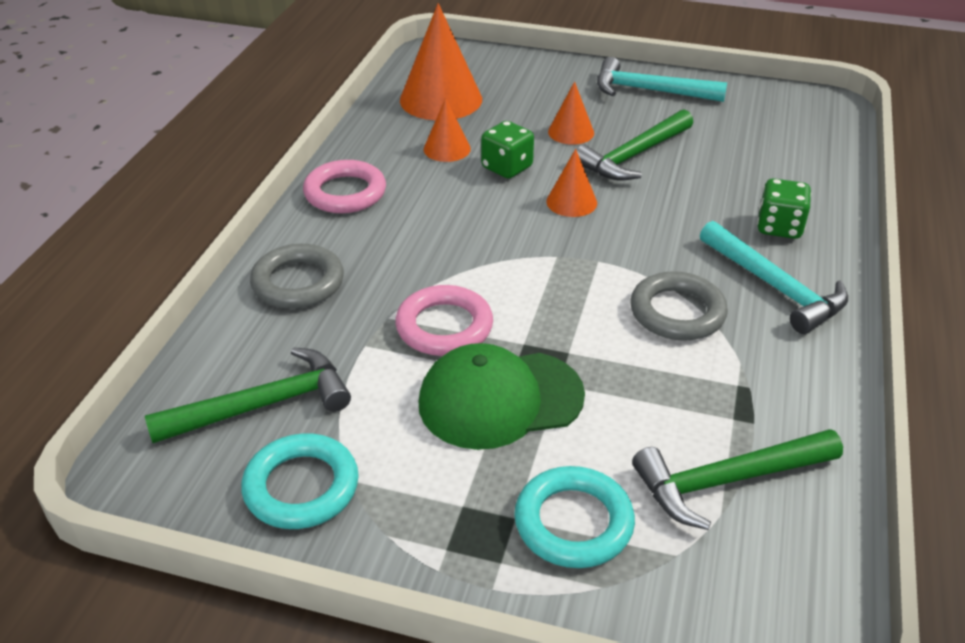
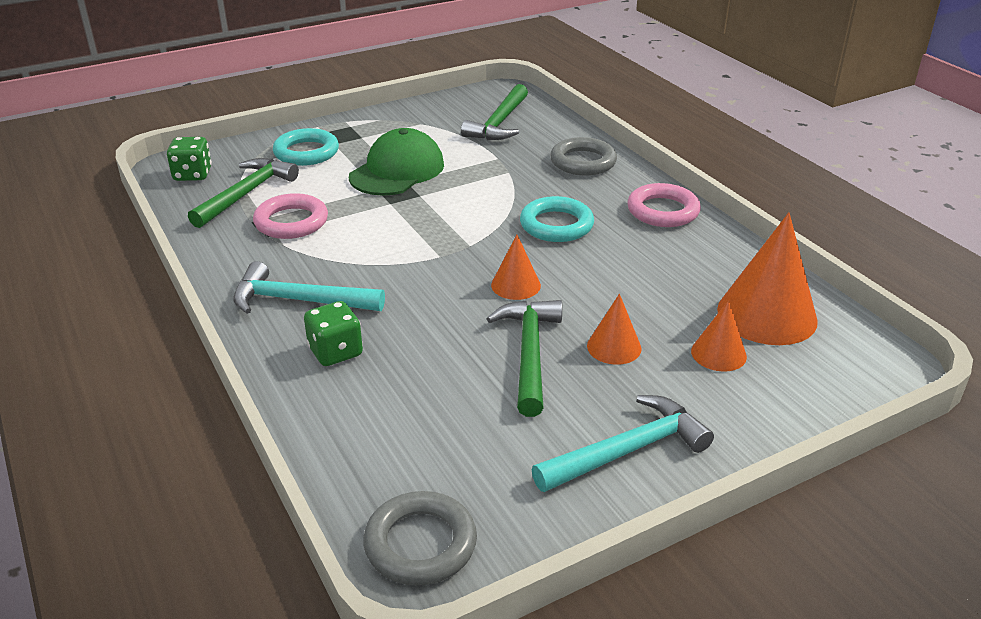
camera: 135 degrees right, 5 degrees down
turquoise ring [241,433,359,529] -> turquoise ring moved to [520,196,594,242]
pink ring [395,285,493,356] -> pink ring moved to [253,193,328,239]
orange cone [424,98,471,162] -> orange cone moved to [691,300,747,372]
green dice [481,121,534,178] -> green dice moved to [167,137,212,181]
grey ring [630,271,728,341] -> grey ring moved to [363,491,477,586]

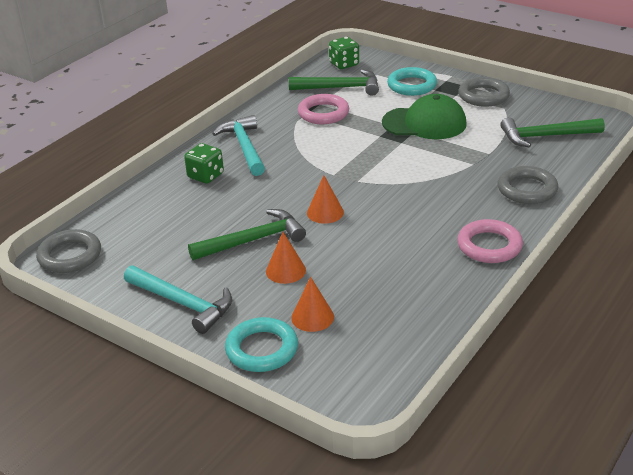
camera: 65 degrees right, 0 degrees up
turquoise ring [520,196,594,242] -> turquoise ring moved to [225,317,298,372]
orange cone [717,212,818,345] -> none
none -> grey ring [458,77,510,107]

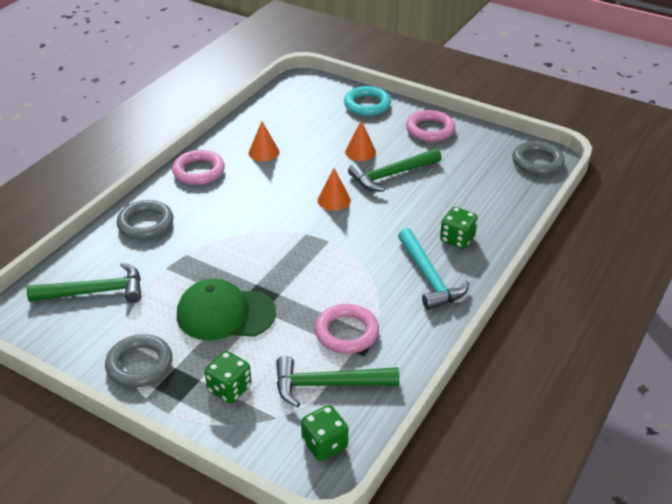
camera: 175 degrees right, 5 degrees up
turquoise hammer [124,265,232,334] -> pink ring [406,110,455,142]
orange cone [291,277,334,332] -> orange cone moved to [249,122,279,162]
turquoise ring [387,67,437,96] -> green dice [205,351,251,403]

